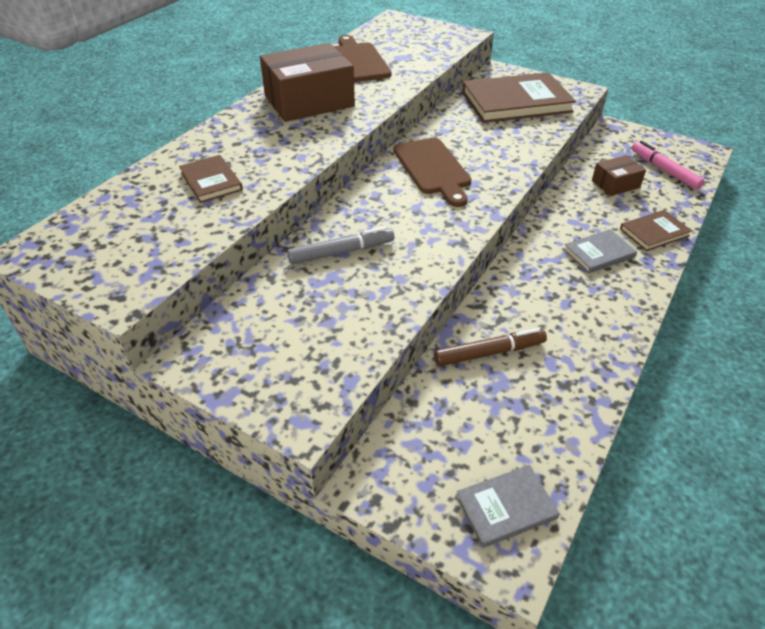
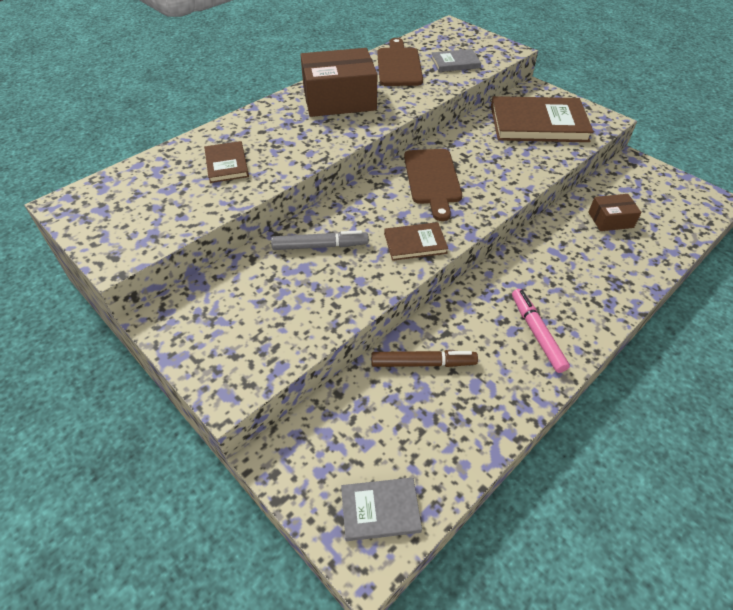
camera: 15 degrees right, 5 degrees up
grey book [563,229,637,274] -> grey book moved to [431,49,481,72]
brown book [620,210,692,251] -> brown book moved to [384,222,448,261]
pink marker [631,141,705,190] -> pink marker moved to [512,289,570,373]

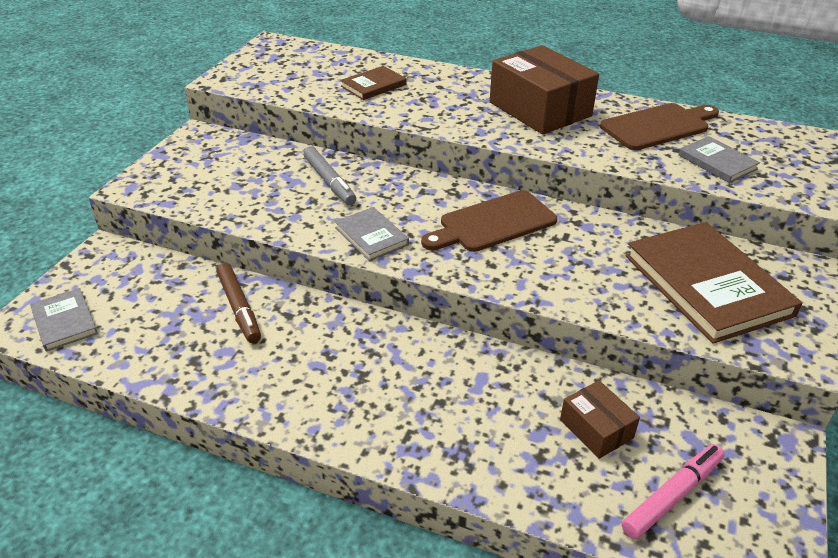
camera: 65 degrees right, 10 degrees down
brown book [384,222,448,261] -> grey book [335,207,409,261]
pink marker [512,289,570,373] -> pink marker moved to [622,444,725,539]

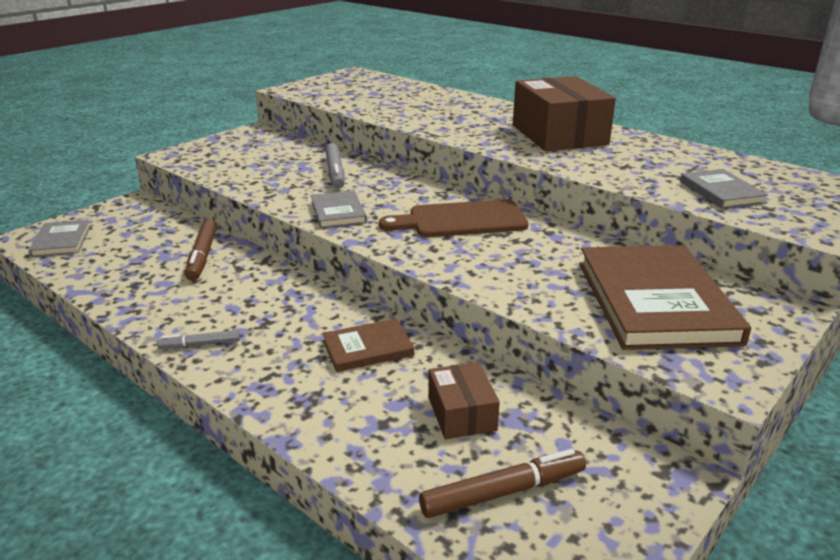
camera: 20 degrees right, 10 degrees down
brown book [340,66,407,100] -> brown book moved to [322,319,414,372]
brown cutting board [600,103,719,150] -> none
pink marker [622,444,725,539] -> brown marker [419,449,586,518]
none -> grey marker [157,330,240,349]

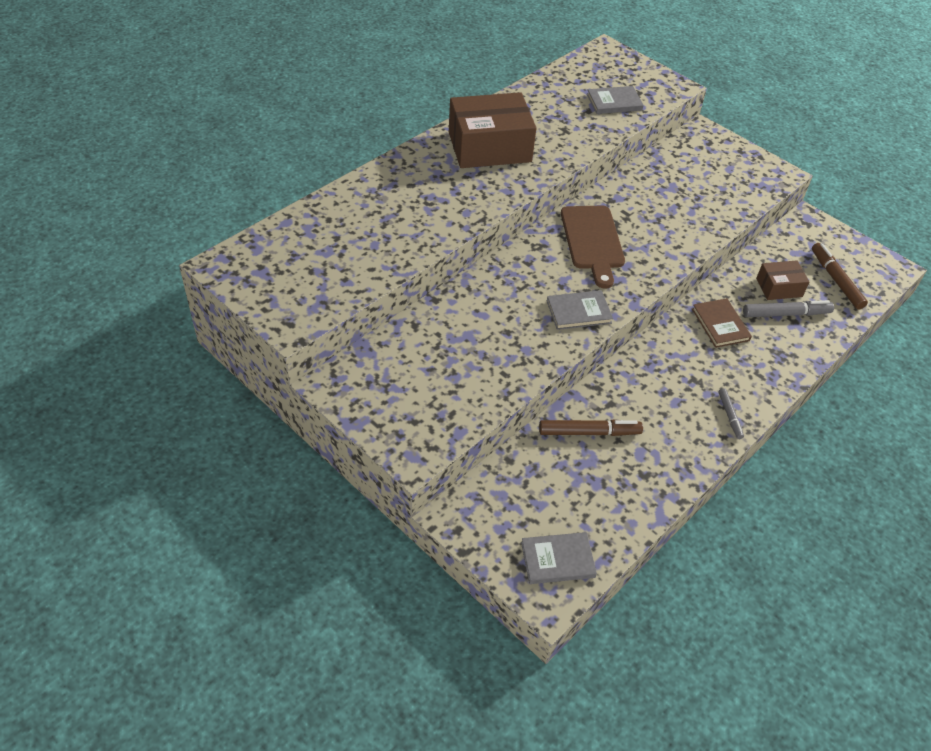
camera: 90 degrees left, 20 degrees up
grey marker [325,143,344,189] -> grey marker moved to [743,300,834,317]
brown book [579,245,751,350] -> none

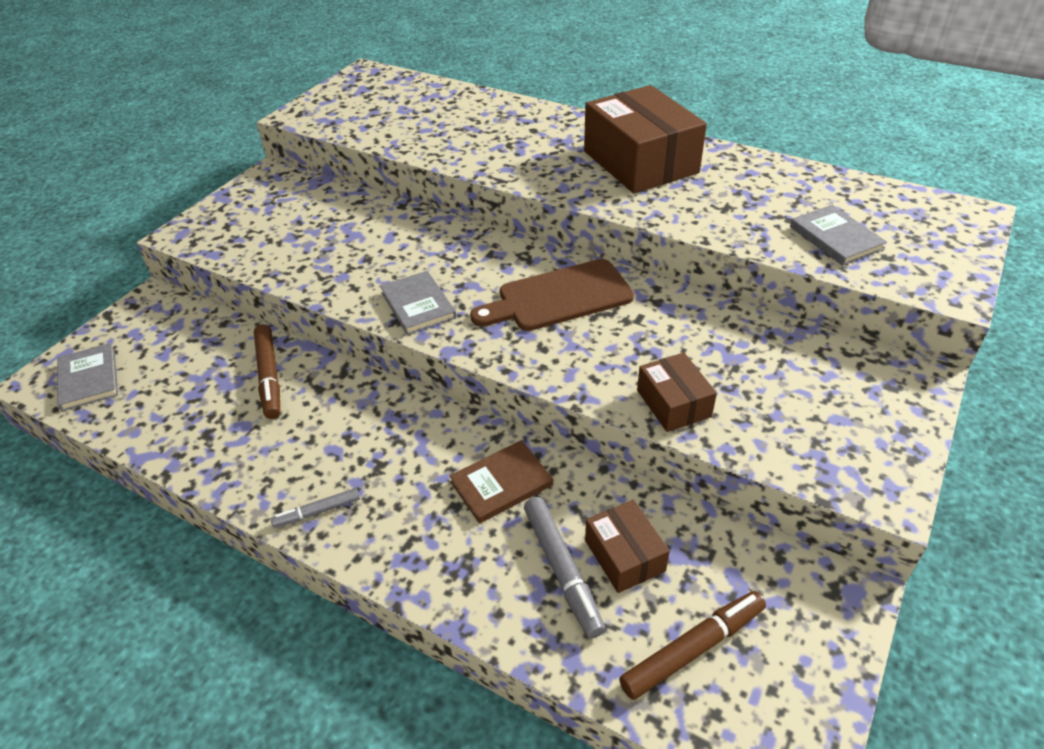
camera: 80 degrees right, 5 degrees down
none -> brown box [637,352,717,432]

